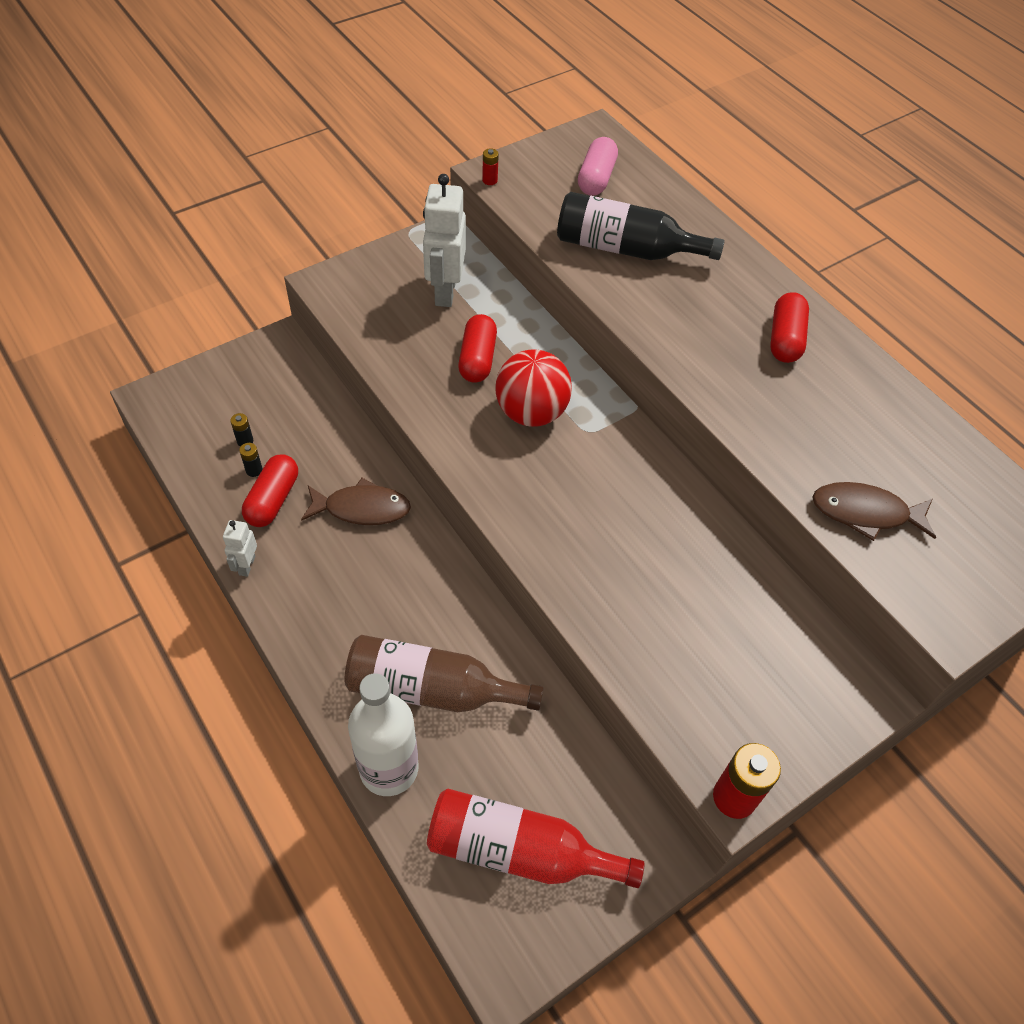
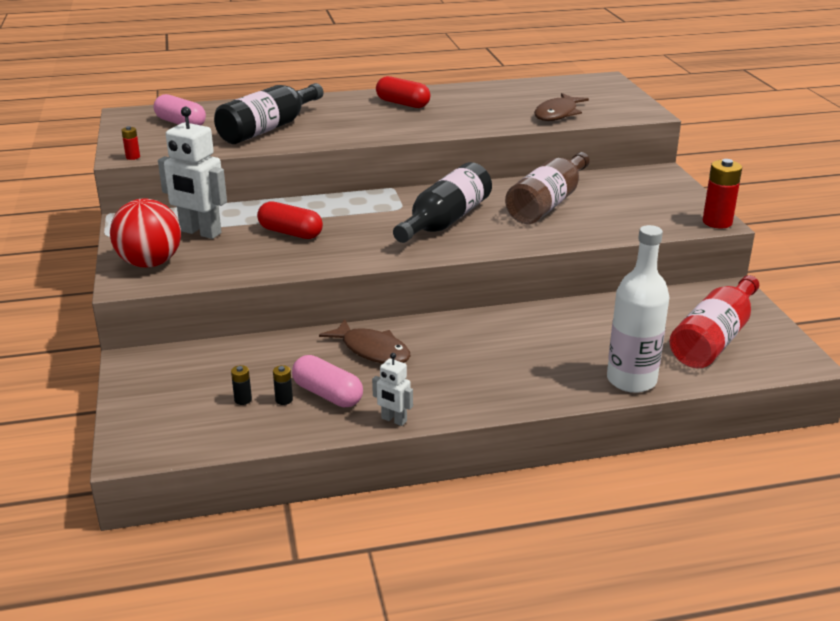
camera: 65 degrees left, 25 degrees down
red capsule [242,454,298,527] -> pink capsule [292,355,363,407]
brown fish [301,478,411,525] -> brown fish turned 105 degrees clockwise [319,319,411,364]
brown bottle [344,635,544,712] -> brown bottle moved to [505,152,590,224]
red ball [495,349,572,427] -> red ball moved to [110,198,181,268]
none -> black bottle [393,162,492,243]

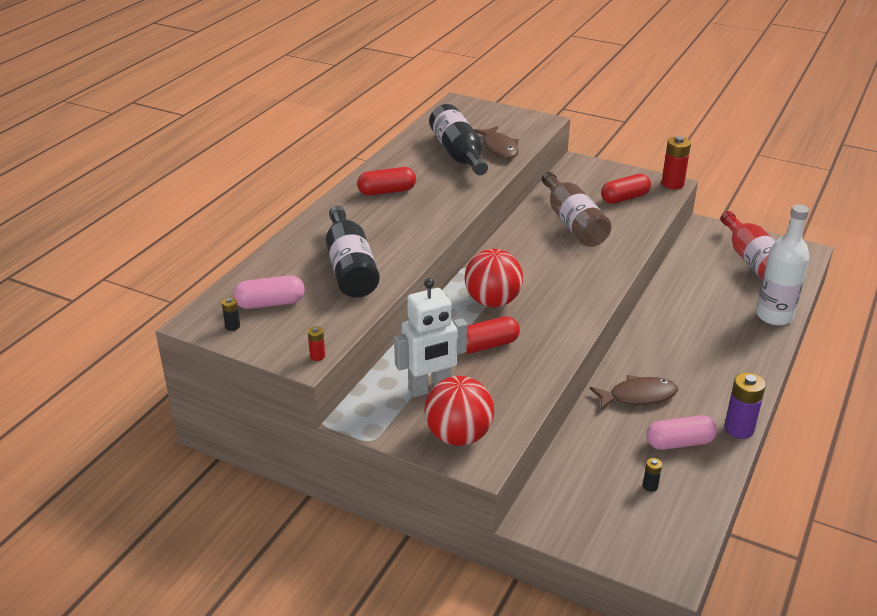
camera: 50 degrees left, 5 degrees up
black battery [273,365,293,405] -> black battery moved to [222,297,240,331]
white robot [372,353,413,426] -> purple battery [724,373,766,439]
black bottle [393,162,492,243] -> black bottle moved to [429,104,488,175]
none -> red ball [464,249,523,307]
none -> red capsule [601,174,651,204]

